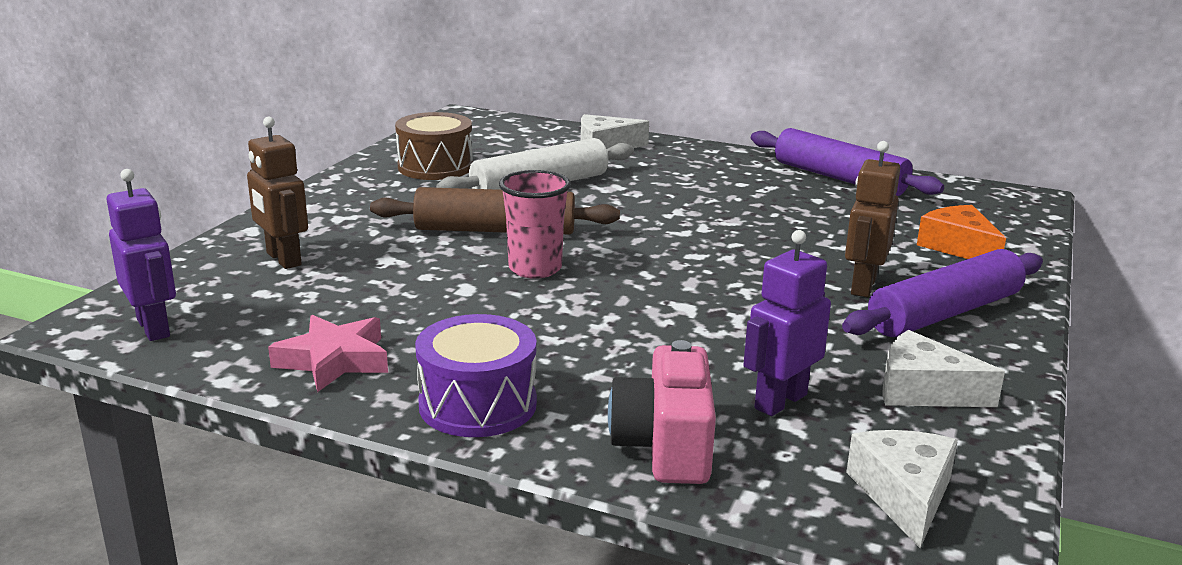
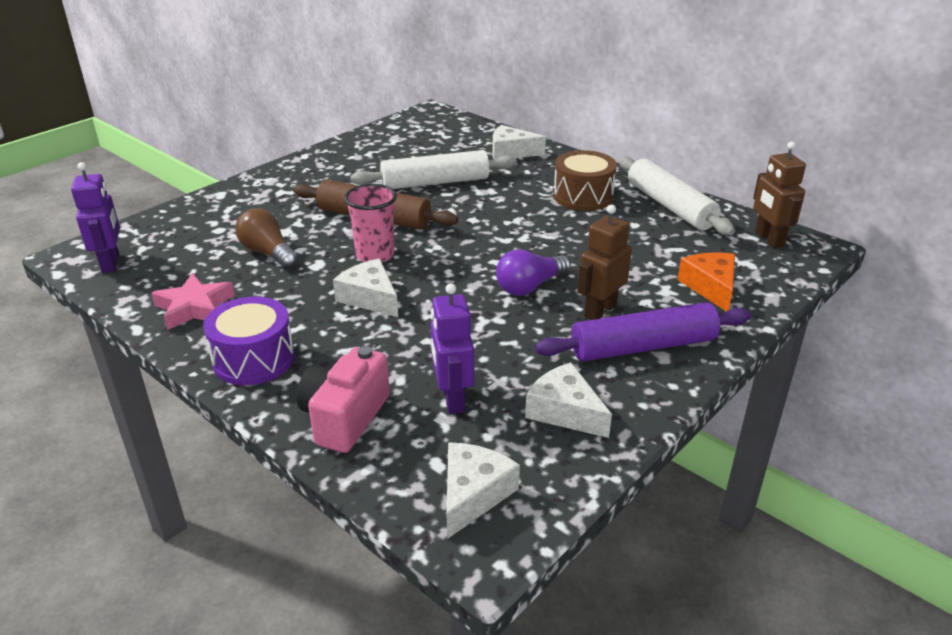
camera: 20 degrees right, 10 degrees up
brown robot [247,117,308,269] -> brown robot moved to [753,142,806,248]
brown drum [395,112,473,180] -> brown drum moved to [554,150,617,211]
purple robot [743,230,831,416] -> purple robot turned 75 degrees counterclockwise [430,283,474,414]
purple rolling pin [751,128,944,196] -> white rolling pin [618,156,735,235]
none -> brown light bulb [235,208,299,269]
none -> white cheese [333,259,398,317]
none -> purple light bulb [496,249,571,296]

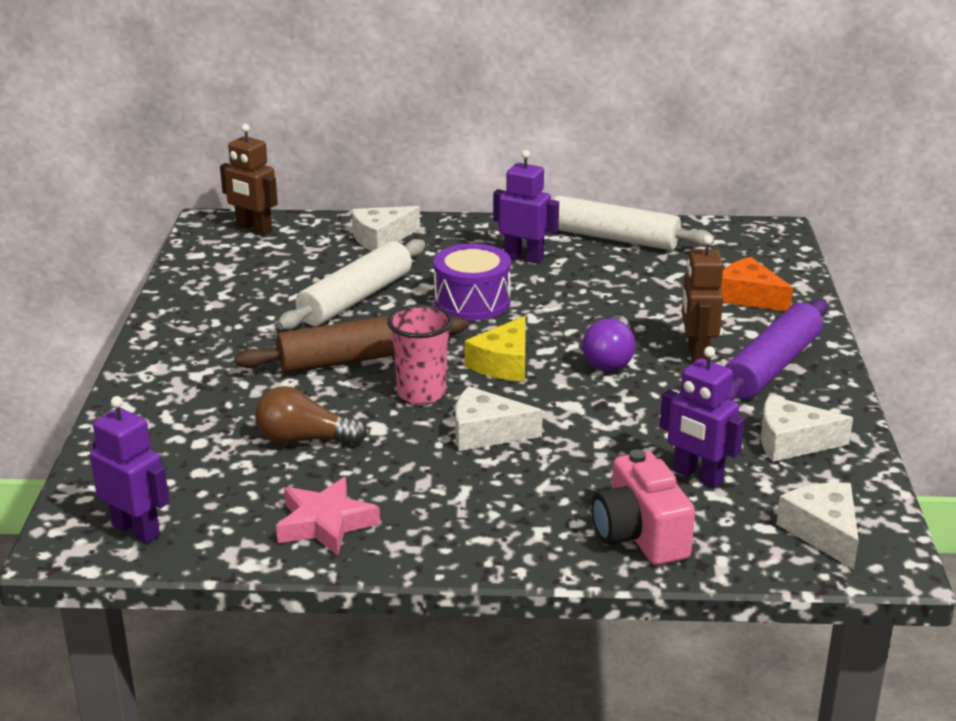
camera: 40 degrees left, 5 degrees down
purple drum [203,297,295,385] -> purple drum moved to [434,243,511,321]
brown drum [554,150,617,211] -> purple robot [493,150,559,264]
brown robot [753,142,806,248] -> brown robot moved to [220,124,278,235]
none -> yellow cheese [465,316,526,381]

